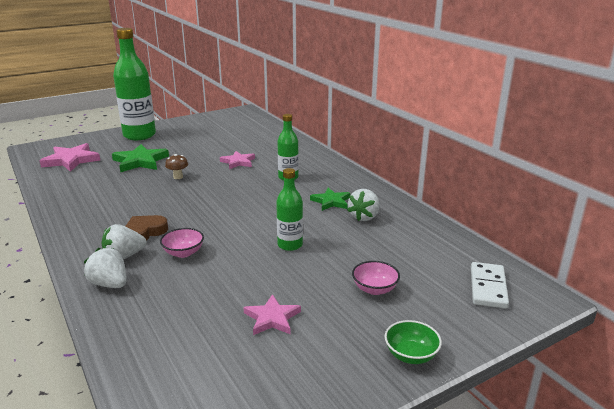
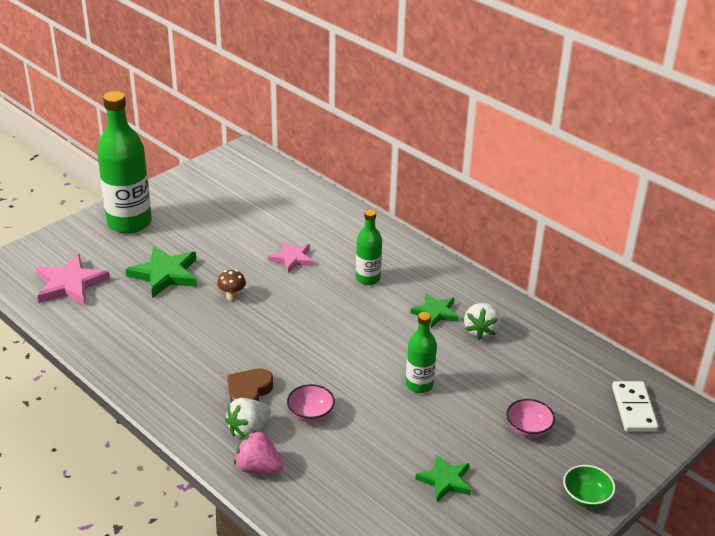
camera: 15 degrees left, 10 degrees up
white strawberry [84,248,127,288] -> pink strawberry [234,430,283,474]
pink star [244,294,301,335] -> green star [415,454,471,502]

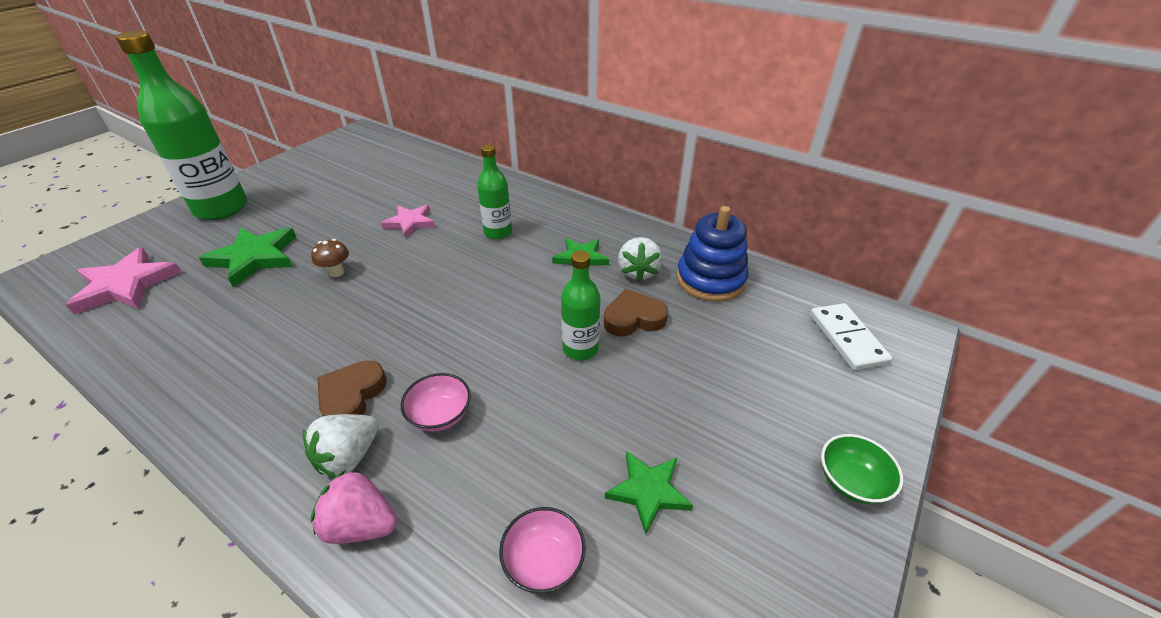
camera: 10 degrees left, 5 degrees up
pink bowl [506,399,555,438] -> pink bowl moved to [499,507,585,593]
none -> brown heart [604,289,668,336]
none -> blue stacking toy [677,206,748,302]

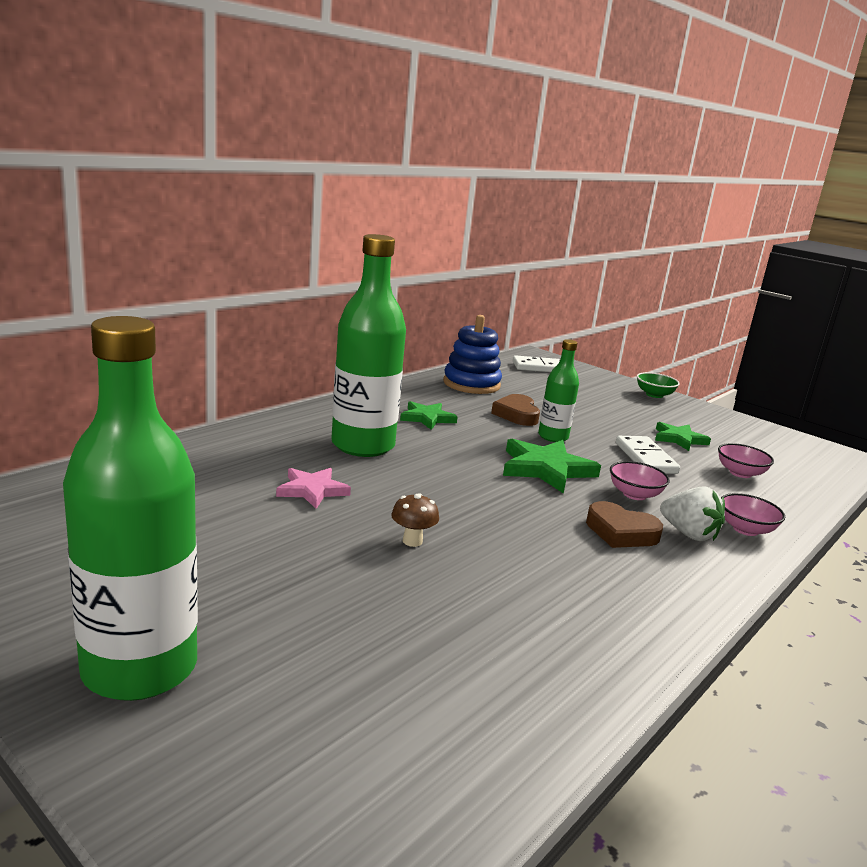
camera: 85 degrees left, 20 degrees down
pink star [66,247,182,314] -> none
green star [199,227,296,288] -> green star moved to [503,439,601,494]
pink strawberry [311,470,397,544] -> pink bowl [721,493,785,536]
green bottle [477,144,512,239] -> green bottle [331,234,406,457], size x1.88
white strawberry [618,237,663,282] -> none
none -> white domino [616,436,680,474]

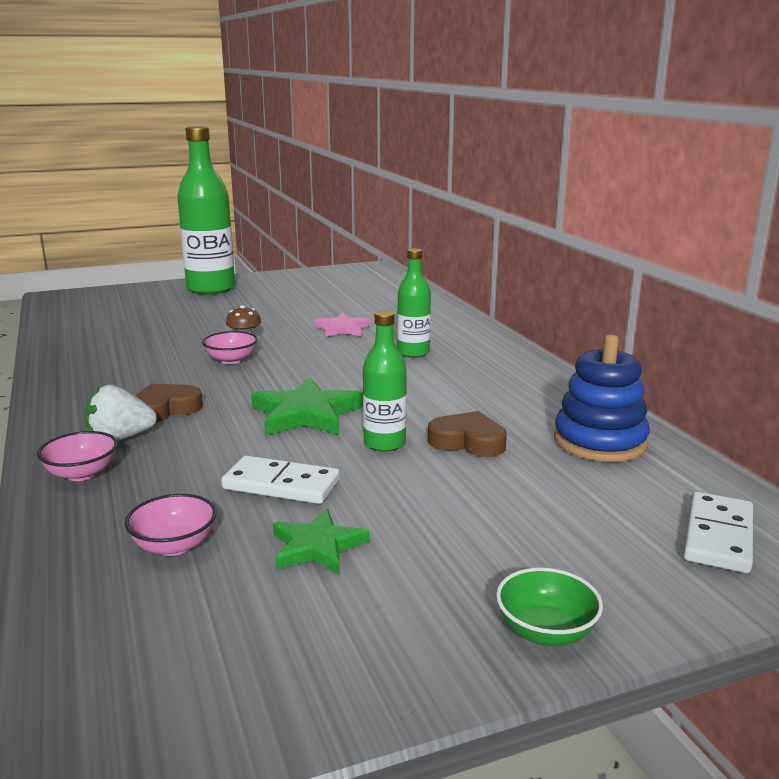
camera: 120 degrees right, 0 degrees up
green bottle [331,234,406,457] -> green bottle [397,248,431,358], size x0.53
green star [400,401,458,430] -> none
pink bowl [610,461,670,500] -> pink bowl moved to [202,331,258,364]

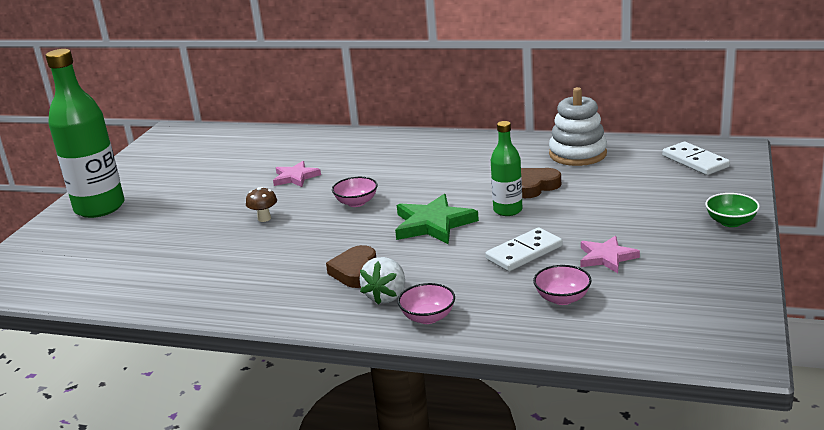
camera: 50 degrees left, 5 degrees up
pink bowl [202,331,258,364] -> pink bowl moved to [332,177,378,207]
green star [273,509,369,574] -> pink star [581,236,640,273]
green bottle [397,248,431,358] -> none
blue stacking toy [554,334,650,462] -> white stacking toy [549,87,607,166]

